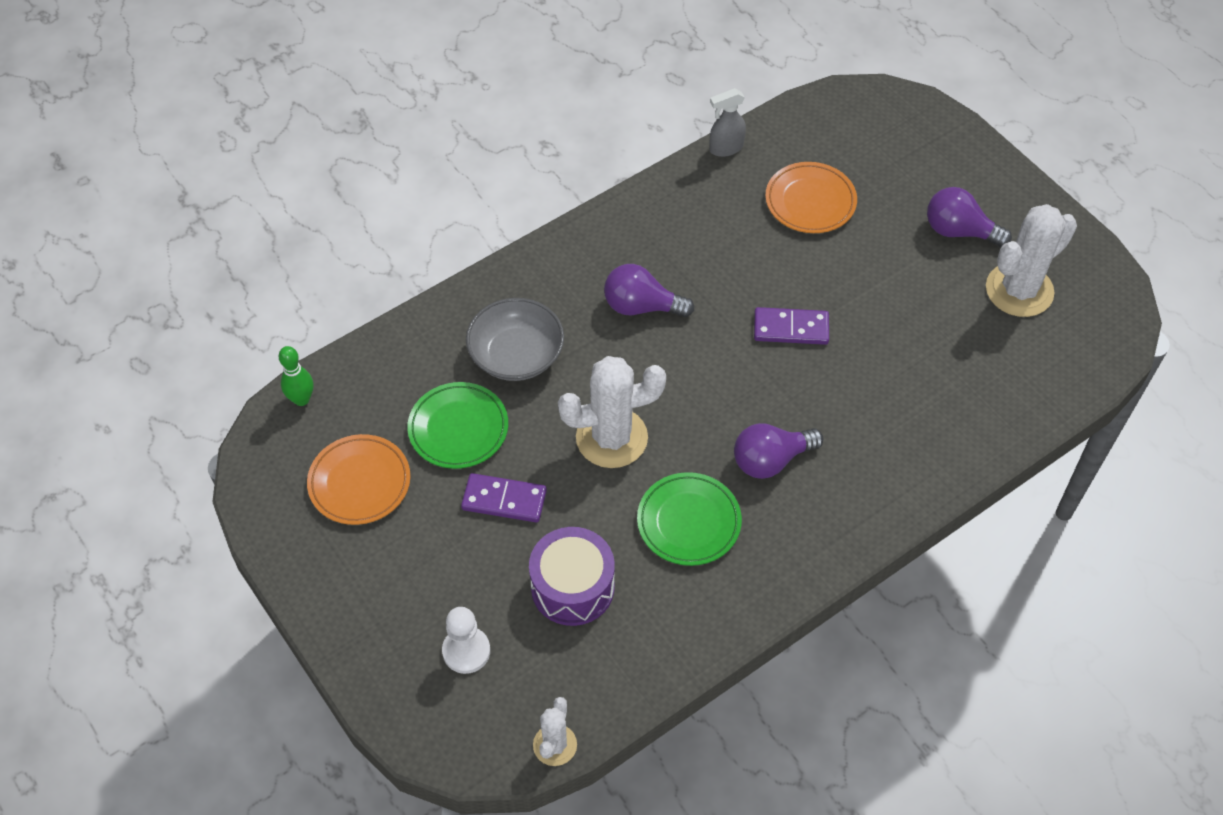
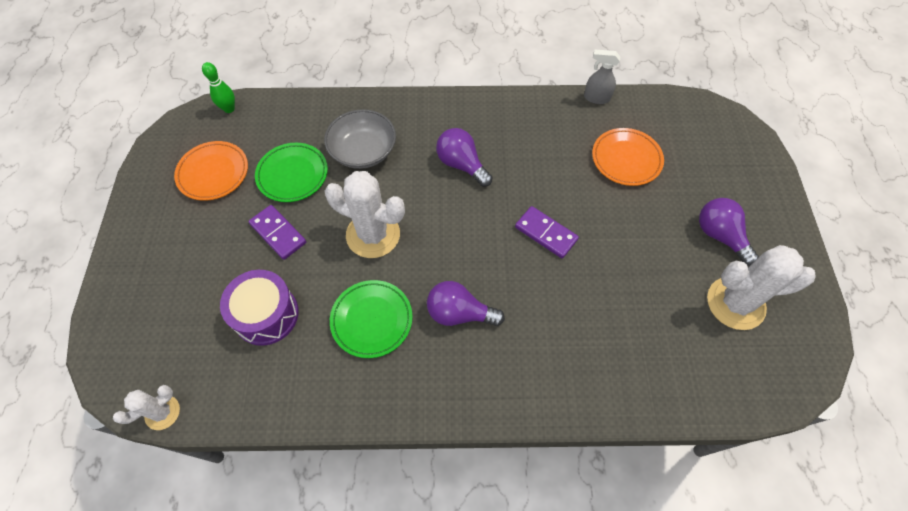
camera: 35 degrees right, 5 degrees up
white pawn [442,607,490,674] -> none

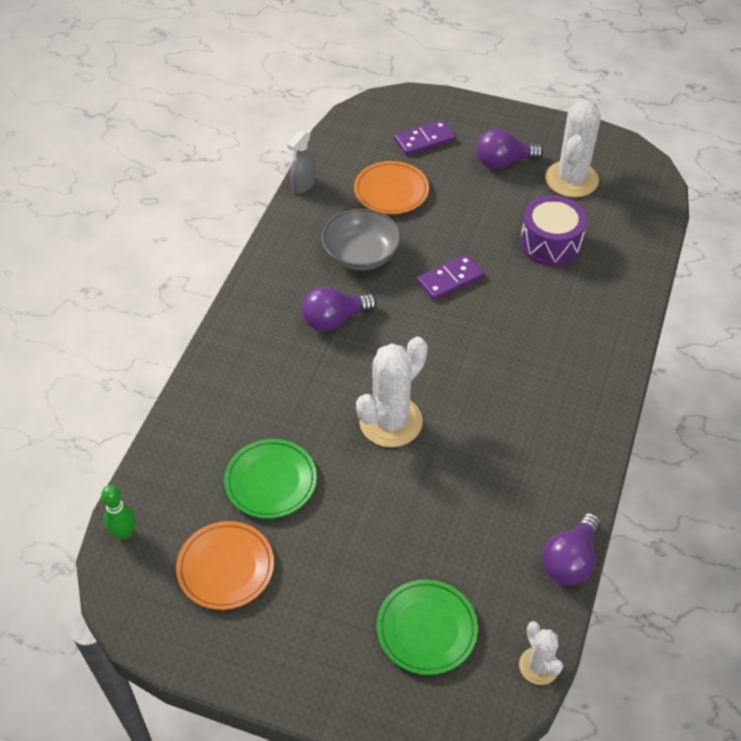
camera: 70 degrees left, 10 degrees down
purple drum [220,270,299,346] -> purple drum moved to [520,195,587,266]
purple domino [249,205,306,260] -> purple domino moved to [394,120,455,155]
grey bowl [324,109,396,169] -> grey bowl moved to [321,209,401,270]
green plate [330,280,413,358] -> green plate moved to [377,580,478,675]
purple light bulb [427,281,505,326] -> purple light bulb moved to [542,513,601,585]

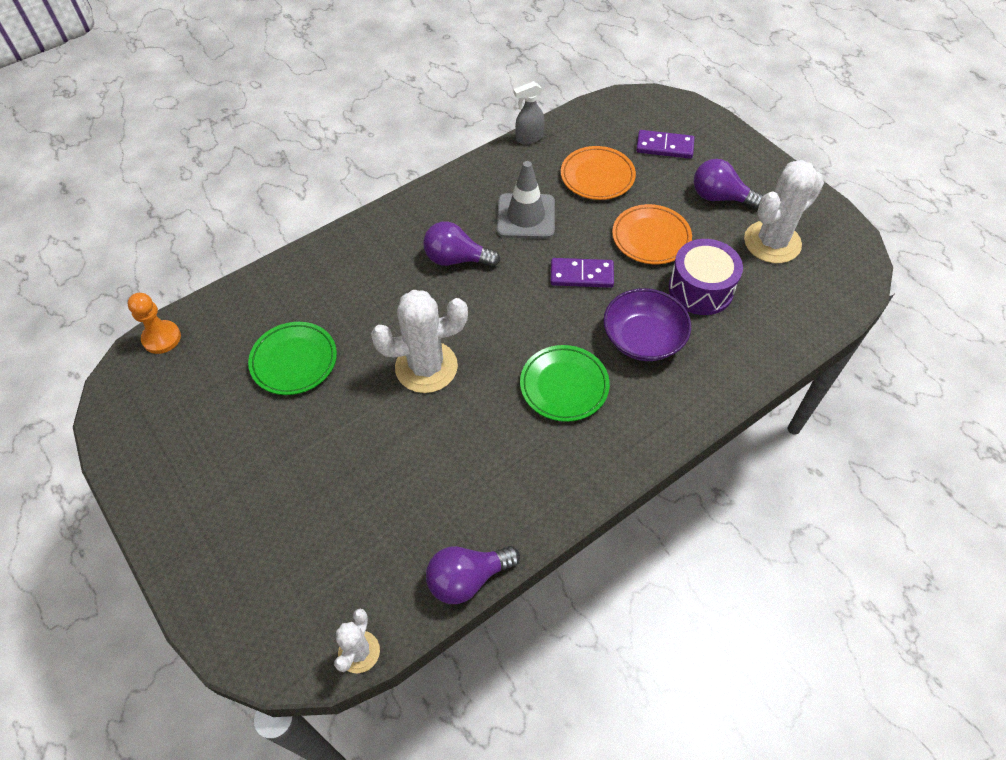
camera: 35 degrees right, 5 degrees up
green bowling pin [101,485,135,540] -> orange pawn [128,293,181,354]
orange plate [176,521,274,610] -> orange plate moved to [612,204,692,264]
grey bowl [321,209,401,270] -> grey traffic cone [497,161,555,239]
green plate [377,580,478,675] -> green plate moved to [520,345,610,422]
none -> purple bowl [603,288,691,361]

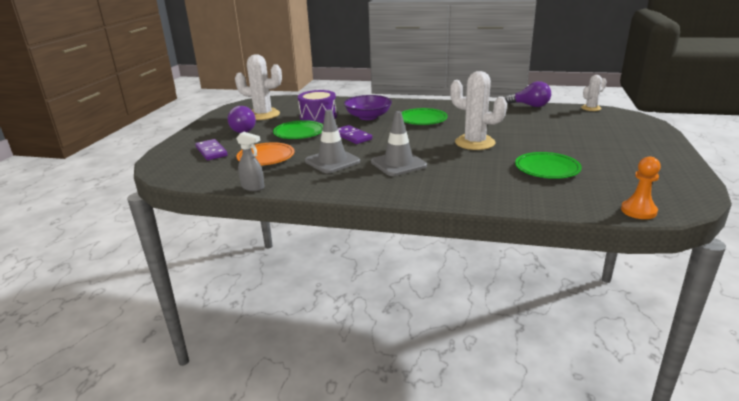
camera: 130 degrees left, 30 degrees down
purple light bulb [423,221,500,267] -> grey traffic cone [371,111,427,176]
orange plate [612,204,692,264] -> green plate [273,120,323,139]

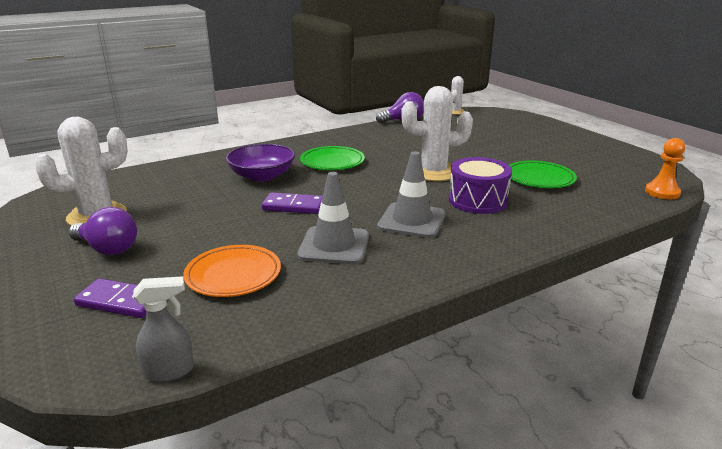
camera: 45 degrees left, 0 degrees up
grey spray bottle [236,132,265,191] -> grey spray bottle moved to [133,276,194,382]
green plate [273,120,323,139] -> none
purple drum [298,90,337,123] -> purple drum moved to [449,157,512,214]

